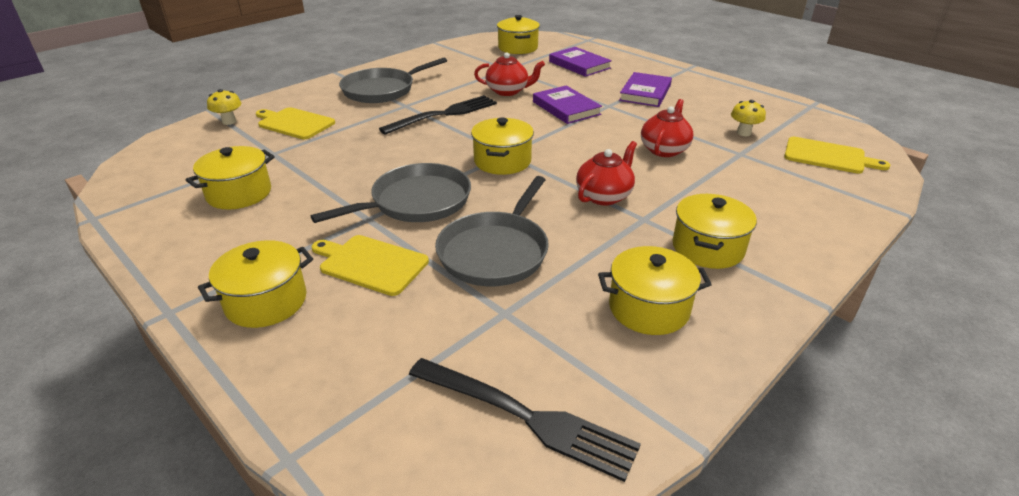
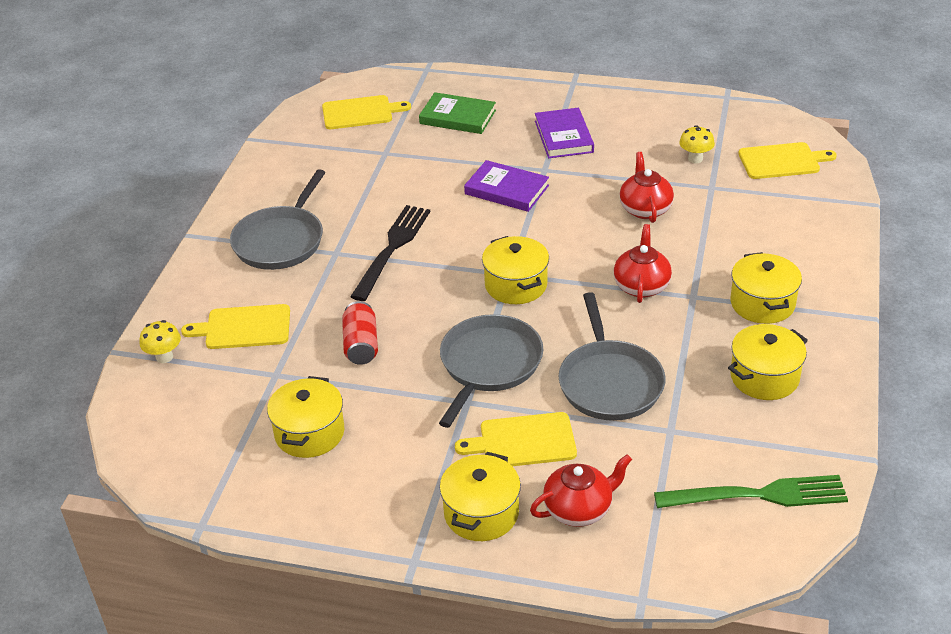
camera: 30 degrees left, 5 degrees up
black fork [409,358,641,482] -> green fork [654,475,848,508]
red teapot [474,52,545,96] -> red teapot moved to [530,454,632,527]
yellow pot [497,15,540,54] -> yellow cutting board [322,95,411,129]
purple book [549,47,612,77] -> green book [419,92,496,134]
none -> red can [342,301,378,365]

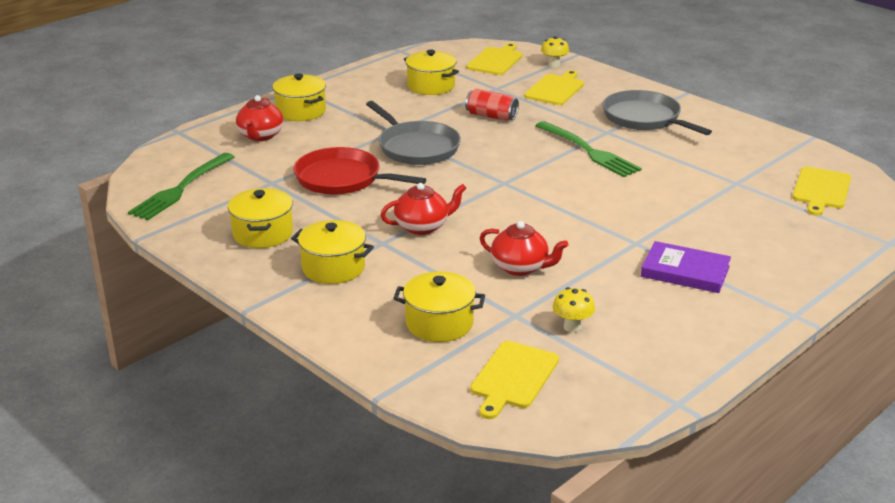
camera: 120 degrees right, 10 degrees down
black fork [350,205,430,301] -> green fork [535,121,642,177]
green book [419,92,496,134] -> none
yellow cutting board [455,412,577,466] -> yellow cutting board moved to [466,43,523,75]
purple book [464,160,549,212] -> none
yellow pot [482,236,549,304] -> yellow pot moved to [393,271,485,342]
grey pan [558,292,666,421] -> red pan [293,147,426,194]
red teapot [614,224,672,303] -> red teapot turned 60 degrees counterclockwise [381,183,466,235]

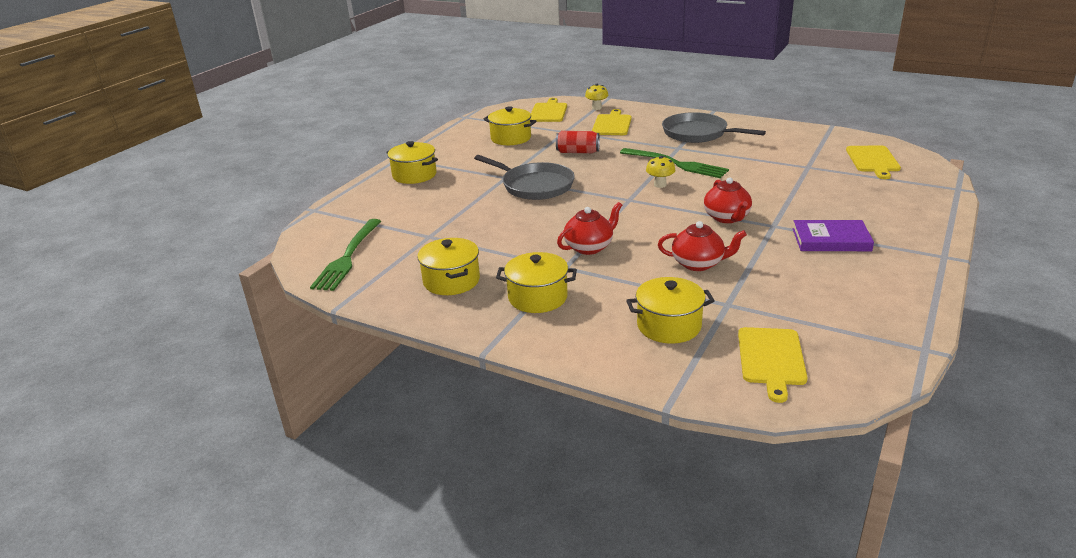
camera: 15 degrees left, 0 degrees up
red teapot [236,95,284,141] -> red teapot moved to [704,177,752,223]
red pan [293,147,426,194] -> none
yellow mushroom [553,287,595,333] -> yellow mushroom moved to [646,156,676,188]

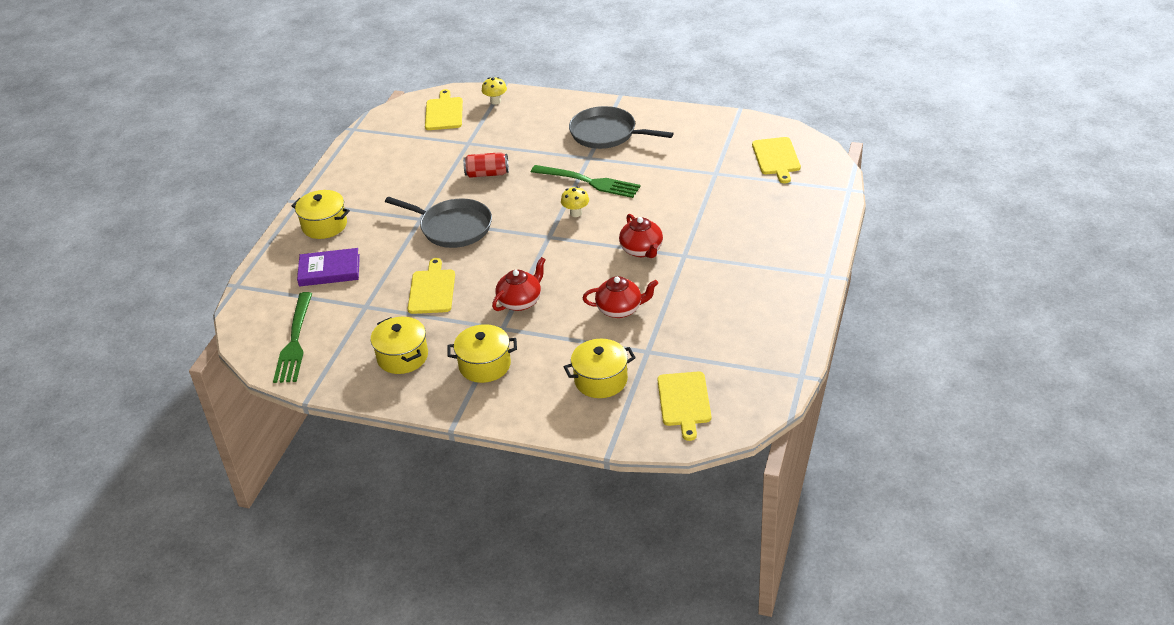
camera: 10 degrees left, 10 degrees up
yellow pot [484,106,537,145] -> none
yellow cutting board [592,109,632,135] -> yellow cutting board moved to [408,258,455,314]
purple book [793,220,874,251] -> purple book moved to [297,248,360,287]

